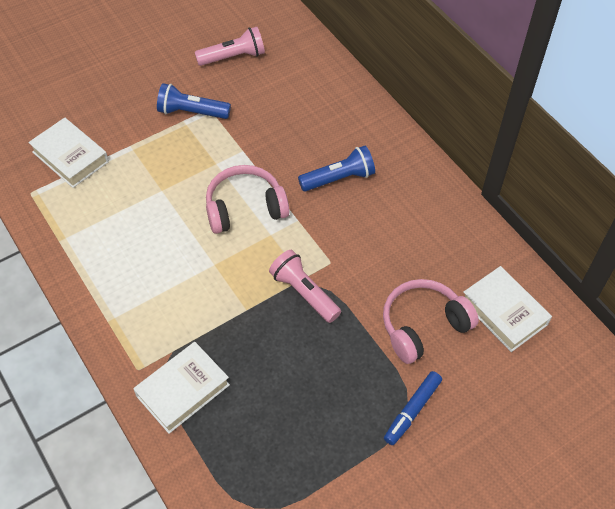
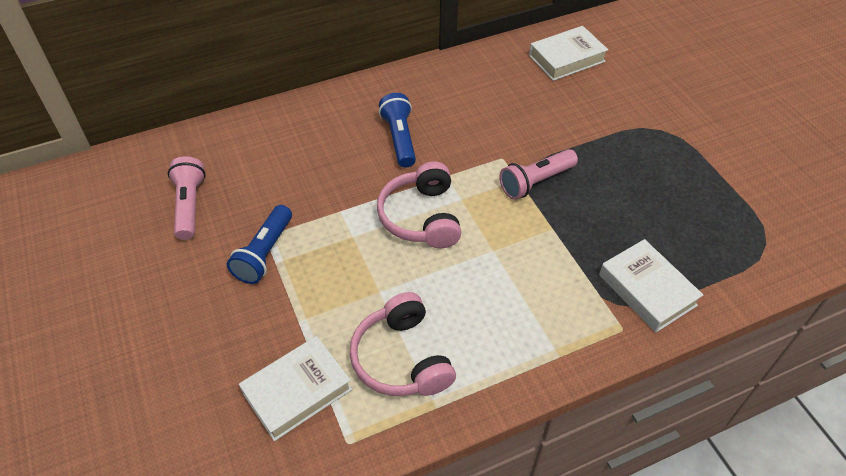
camera: 80 degrees left, 5 degrees down
pink headphones [383,279,479,364] -> pink headphones moved to [350,292,456,396]
blue marker [384,371,442,445] -> none

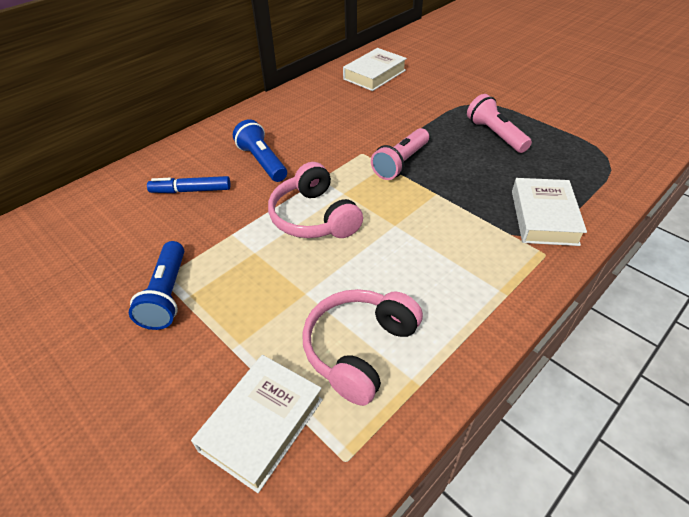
camera: 20 degrees left, 5 degrees down
pink flashlight [168,156,206,240] -> pink flashlight moved to [467,94,532,153]
pink headphones [350,292,456,396] -> pink headphones turned 75 degrees clockwise [302,289,423,406]
white book [599,239,703,333] -> white book turned 60 degrees clockwise [512,178,587,246]
none -> blue marker [147,176,231,193]

